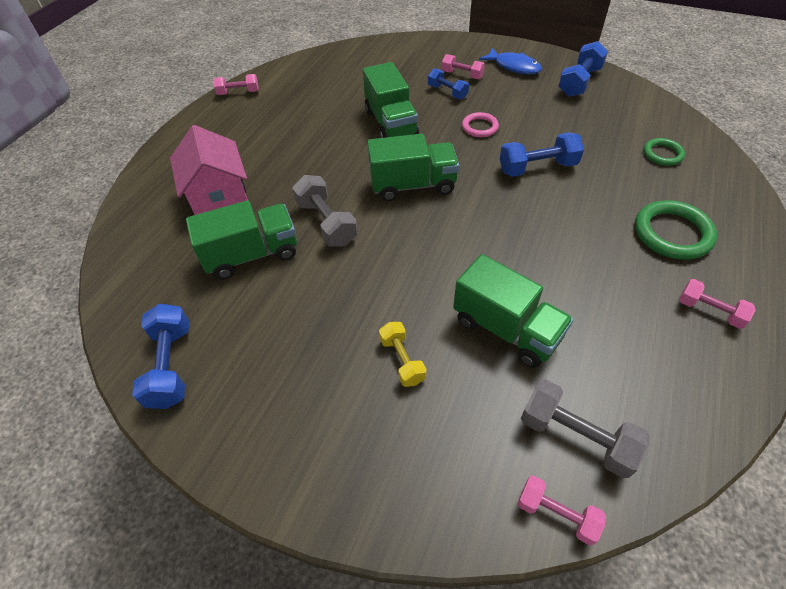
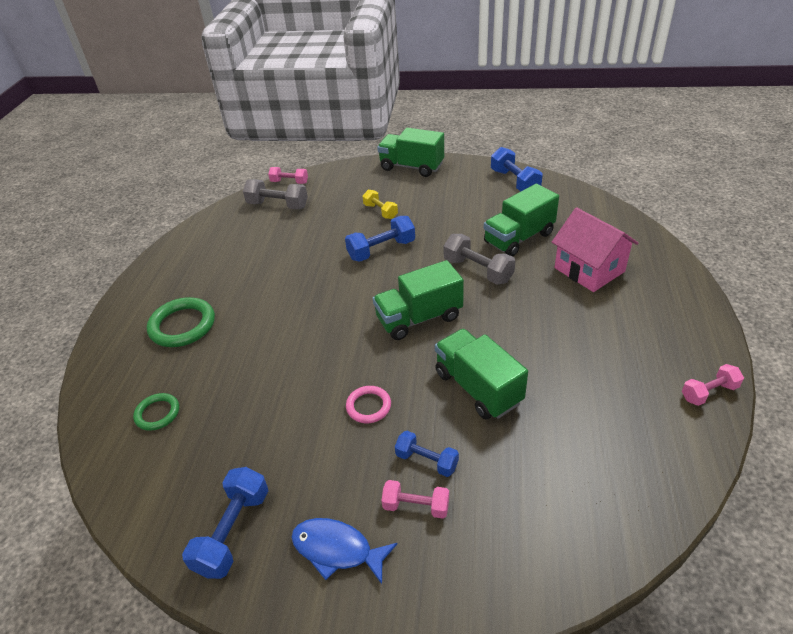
camera: 165 degrees right, 10 degrees down
green truck [453,254,574,368] -> green truck moved to [377,128,444,177]
blue dumbbell [500,132,584,177] -> blue dumbbell moved to [345,216,415,262]
pink dumbbell [679,279,756,329] -> none

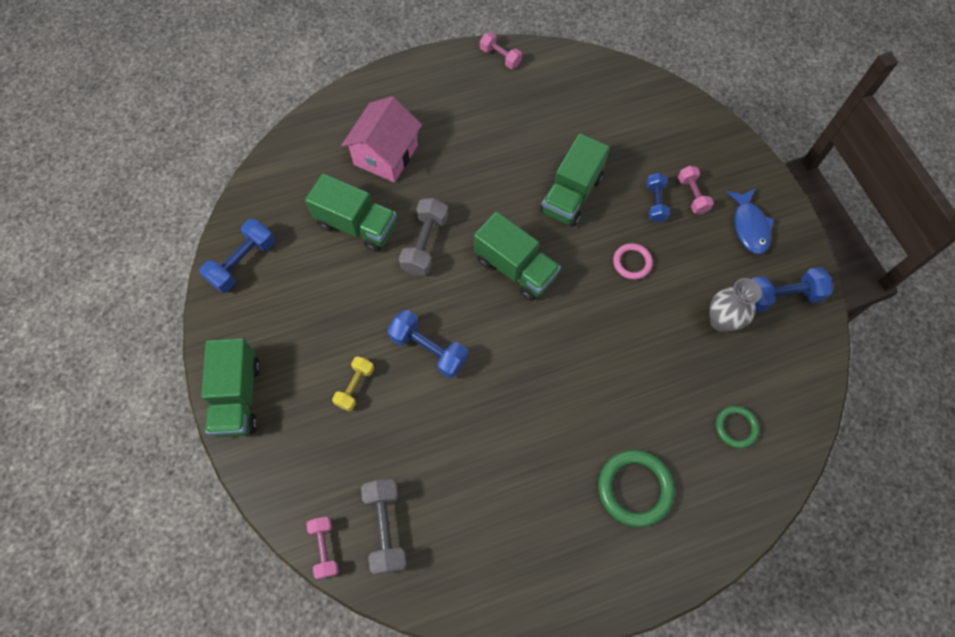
camera: 120 degrees left, 25 degrees up
none -> grey vase [709,278,762,332]

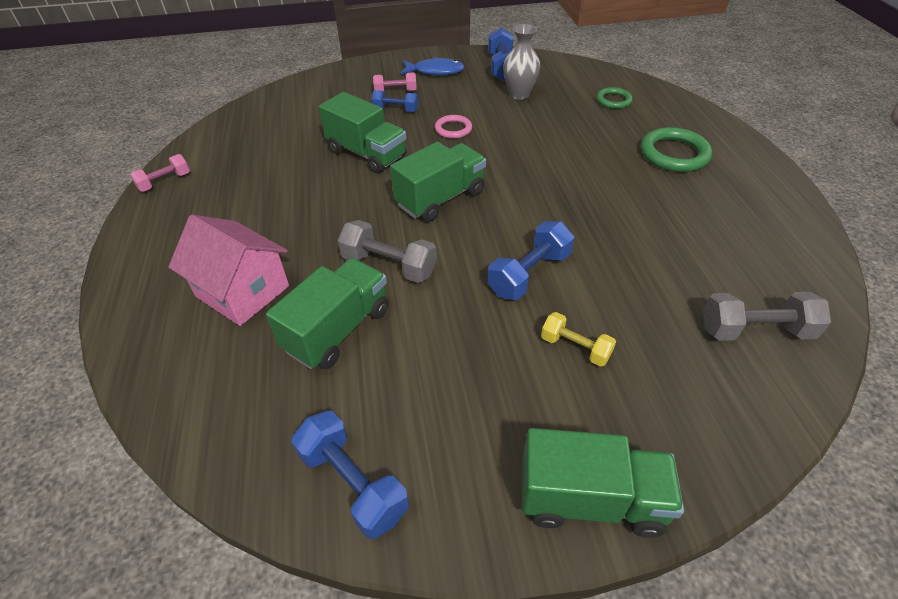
camera: 80 degrees left, 20 degrees down
pink dumbbell [307,517,339,579] -> none

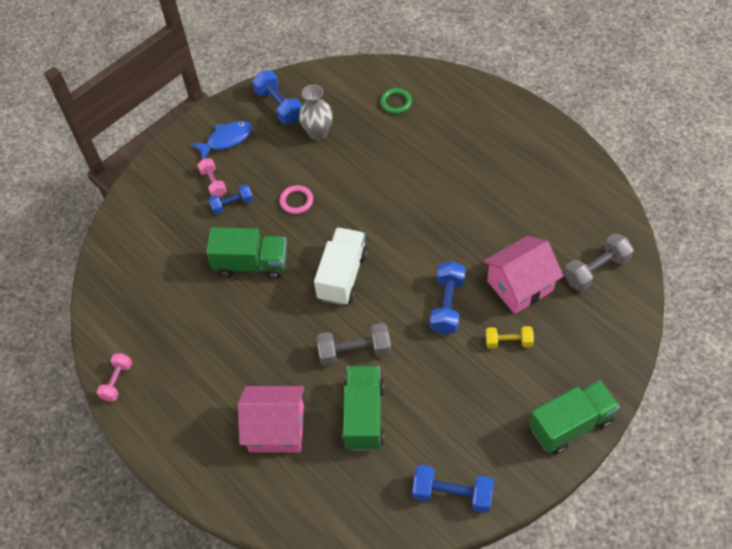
camera: 30 degrees left, 10 degrees up
pink dumbbell [373,73,417,91] -> pink dumbbell turned 75 degrees counterclockwise [197,159,227,197]
green truck [390,142,486,222] -> white truck [314,227,368,305]
green ring [641,127,712,172] -> none
none -> pink house [483,236,564,314]

